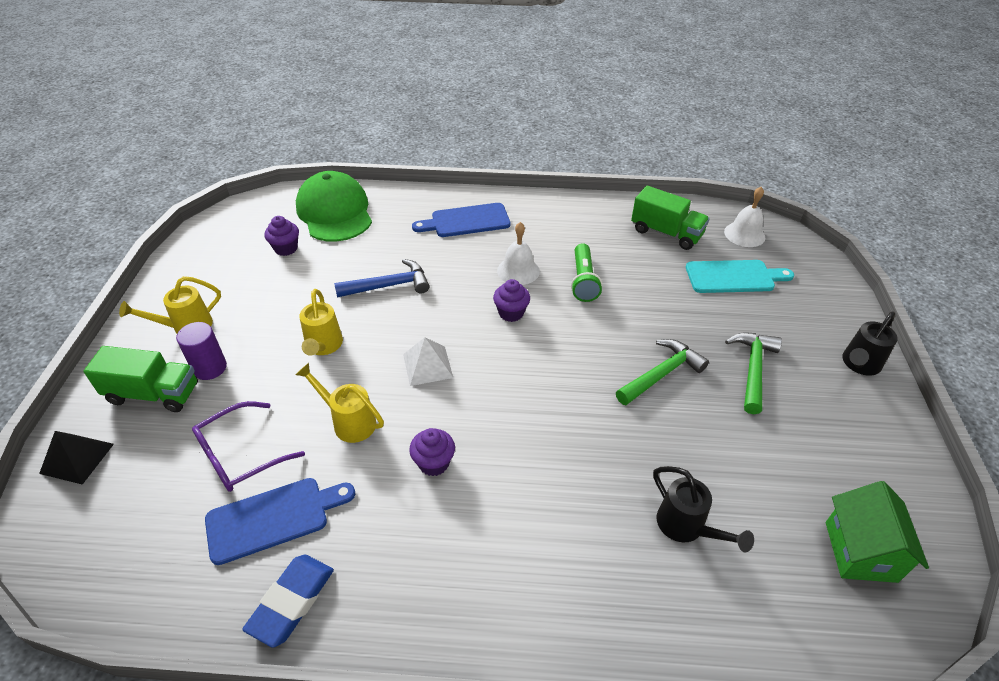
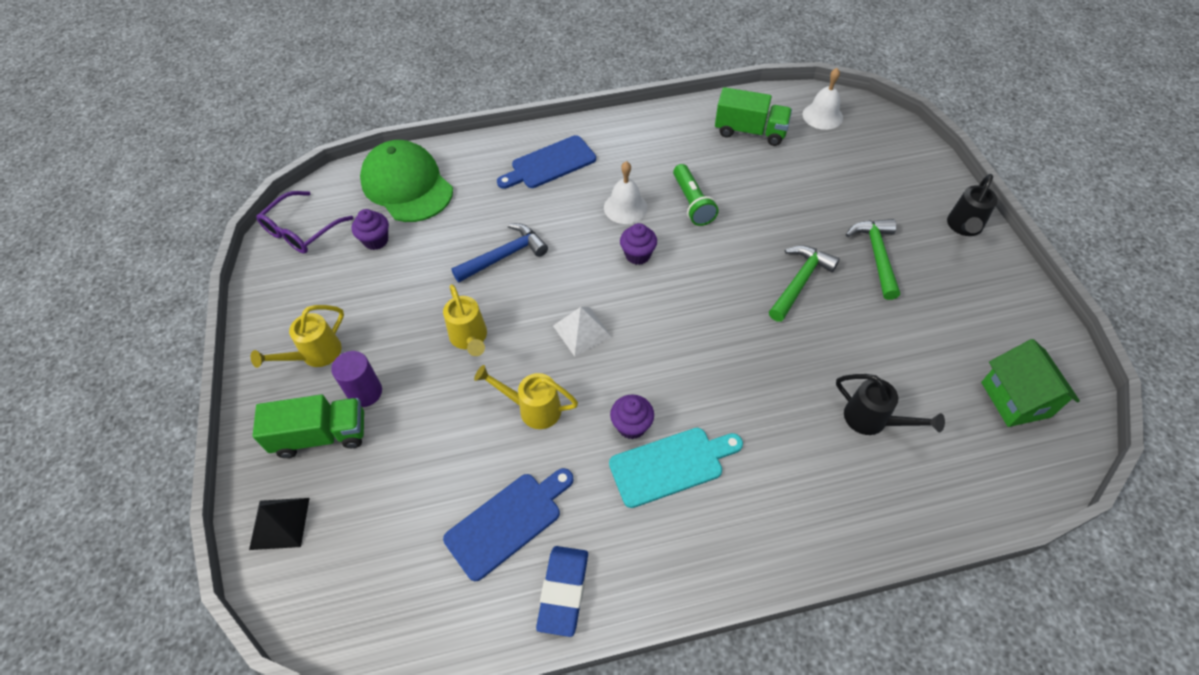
camera: 15 degrees left, 10 degrees up
purple glasses [192,401,305,492] -> purple glasses moved to [256,191,354,254]
turquoise cutting board [686,260,794,293] -> turquoise cutting board moved to [609,428,743,508]

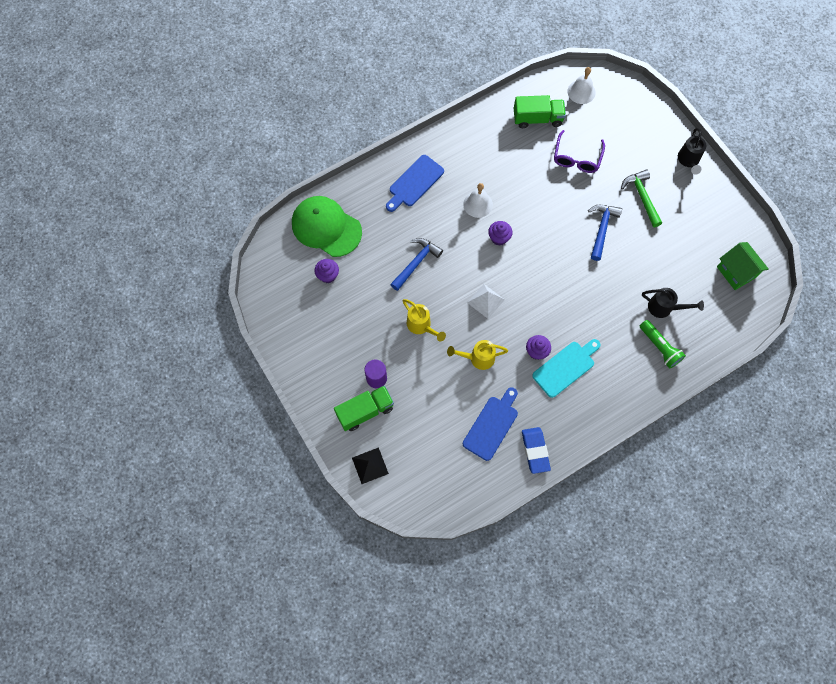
camera: 20 degrees left, 15 degrees up
yellow watering can [251,305,344,368] -> none
purple glasses [256,191,354,254] -> purple glasses moved to [554,130,605,173]
green flashlight [673,164,719,226] -> green flashlight moved to [640,320,686,369]
green hammer [769,245,840,322] -> blue hammer [588,205,622,261]

